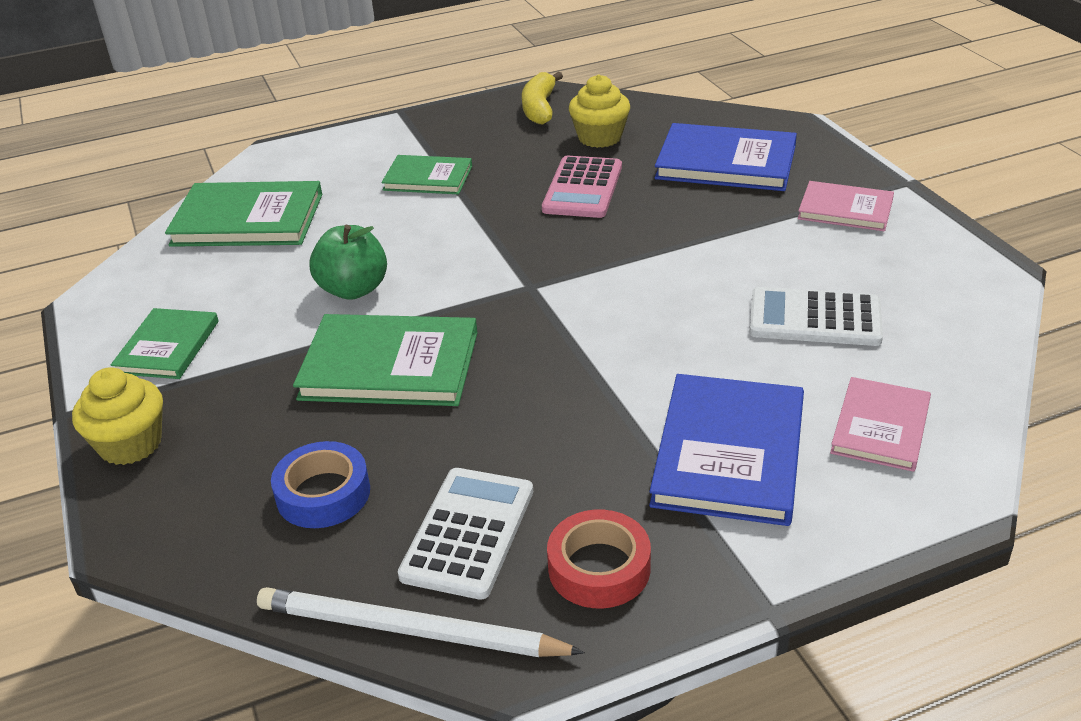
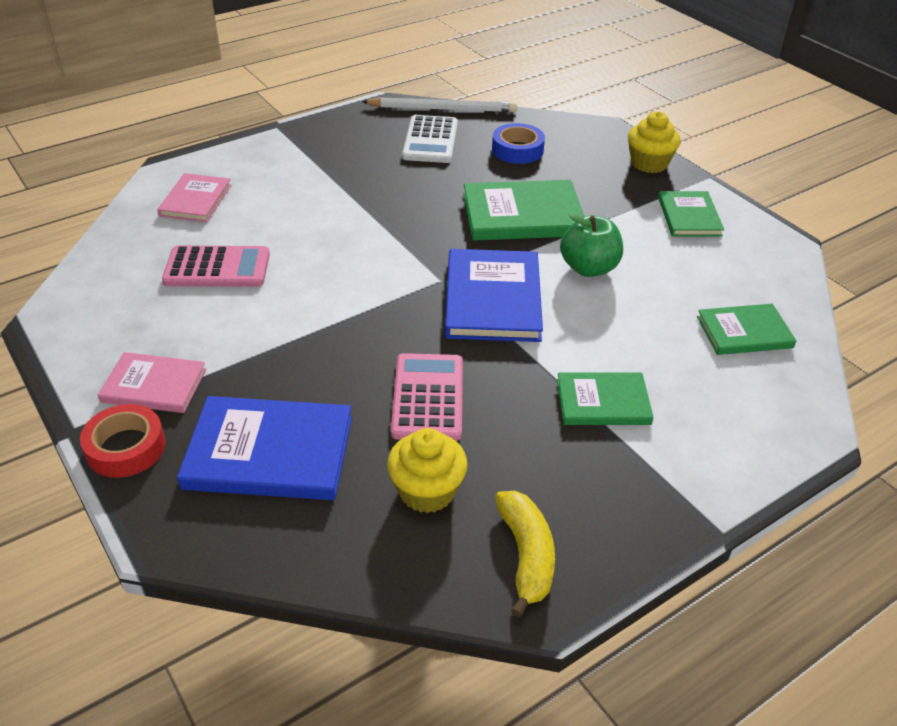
camera: 165 degrees right, 5 degrees up
green book [165,181,322,247] -> green book [697,304,796,355], size x0.62
red tape [547,510,651,608] -> red tape moved to [80,404,166,478]
blue book [649,374,804,526] -> blue book moved to [445,249,543,342]
white calculator [749,287,883,346] -> pink calculator [162,246,270,287]

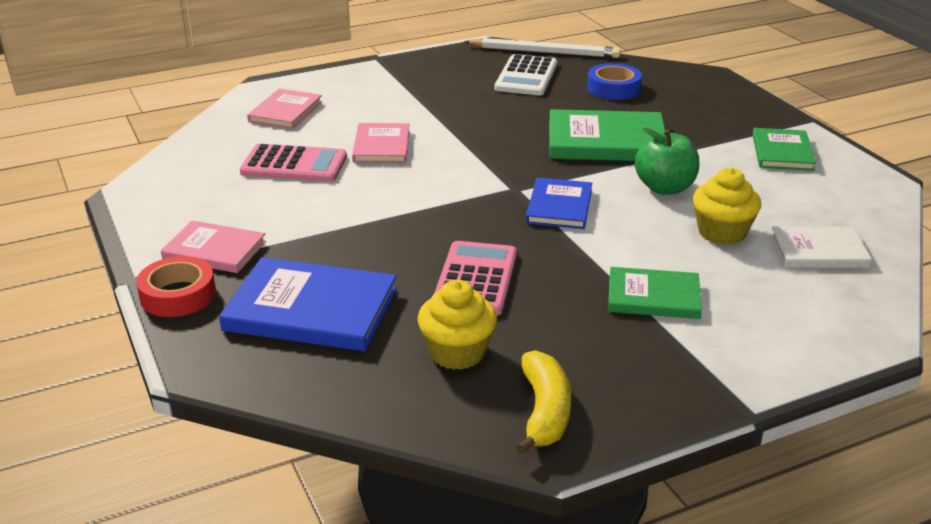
camera: 10 degrees right, 10 degrees down
blue book [445,249,543,342] -> blue book [526,177,592,229], size x0.62
yellow cupcake [628,111,681,173] -> yellow cupcake moved to [693,168,761,245]
green book [697,304,796,355] -> white book [770,227,872,268]
none -> pink book [352,123,410,163]

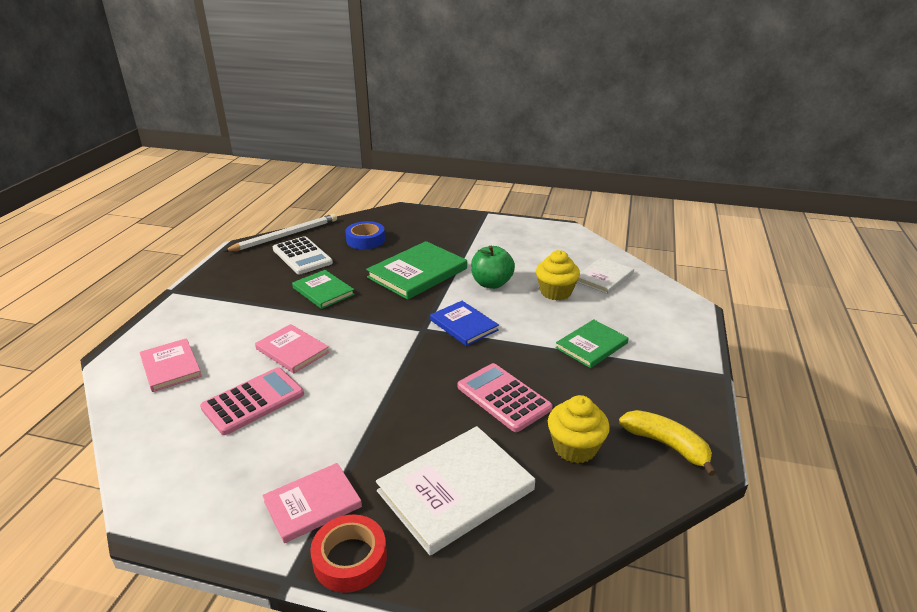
camera: 50 degrees left, 0 degrees up
blue book [219,257,397,351] -> white book [376,426,535,555]
green book [752,128,816,171] -> green book moved to [292,270,355,309]

